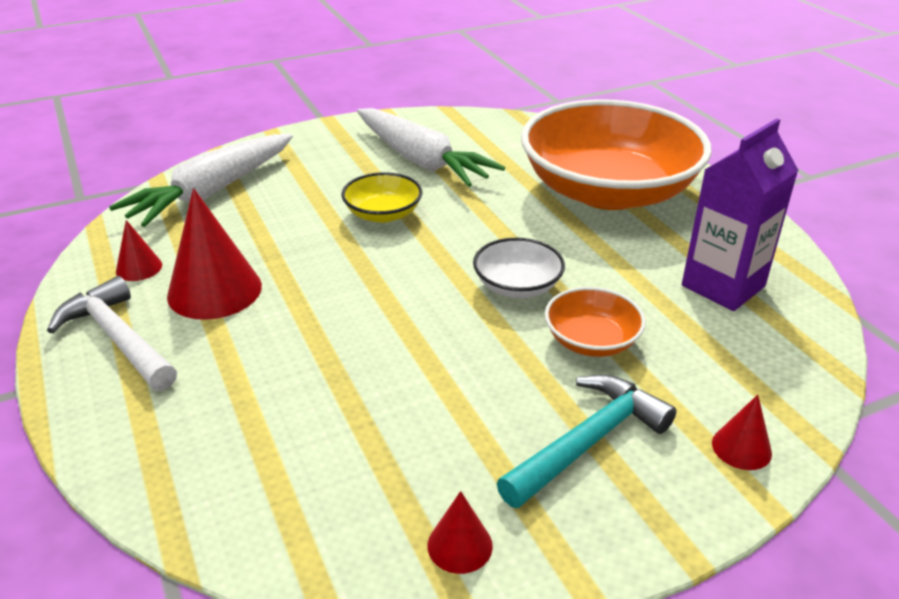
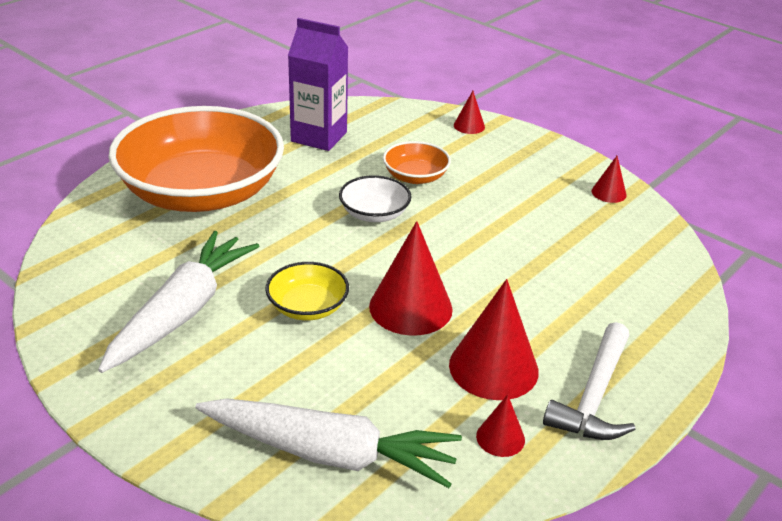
camera: 115 degrees left, 0 degrees up
turquoise hammer [496,375,677,508] -> none
none -> red cone [369,221,453,336]

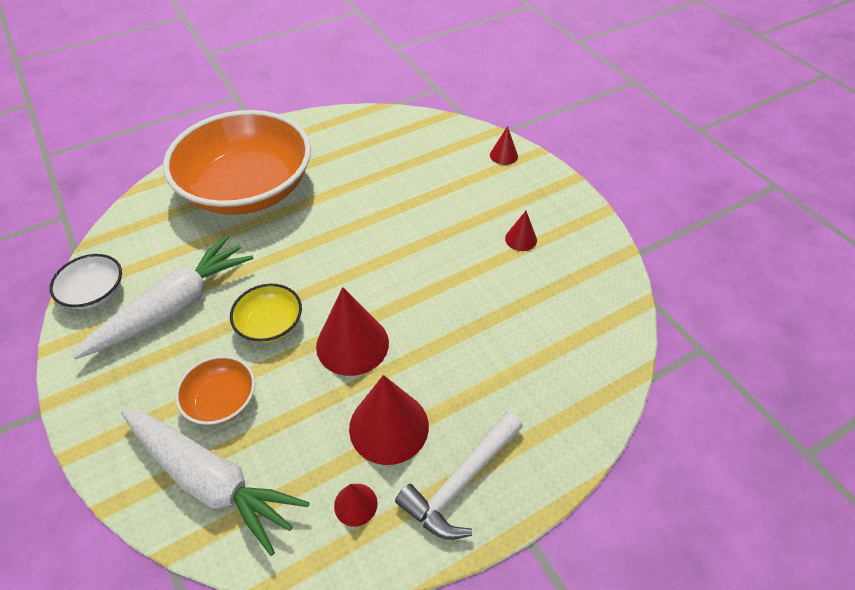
camera: 20 degrees right, 15 degrees up
purple carton [288,18,348,151] -> none
white bowl [339,175,411,222] -> white bowl moved to [50,254,122,309]
orange bowl [383,141,451,184] -> orange bowl moved to [175,355,255,425]
red cone [591,156,627,203] -> red cone moved to [505,211,537,251]

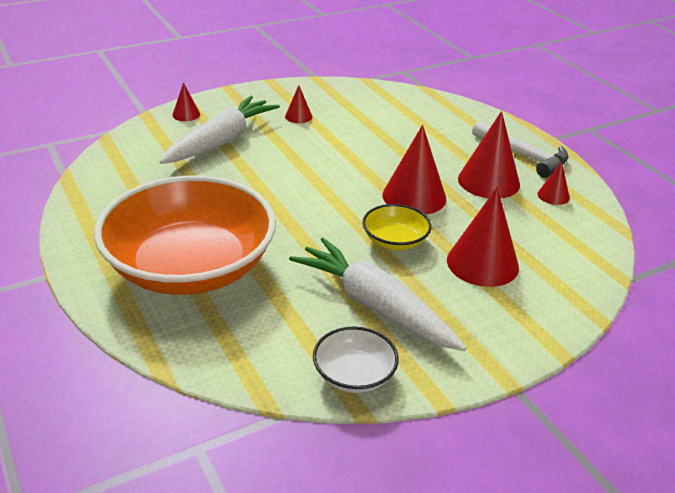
camera: 90 degrees left, 15 degrees down
white carrot [121,410,310,556] -> white carrot moved to [159,96,280,164]
orange bowl [175,355,255,425] -> red cone [447,187,519,287]

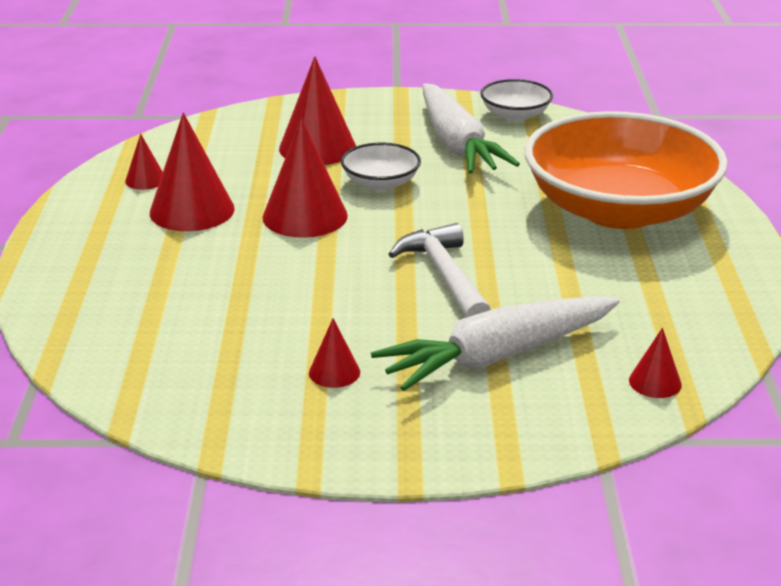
camera: 150 degrees left, 5 degrees down
red cone [172,82,200,121] -> red cone moved to [629,328,682,398]
yellow bowl [362,204,432,250] -> white bowl [341,143,421,190]
white hammer [472,121,569,178] -> white hammer moved to [389,223,491,318]

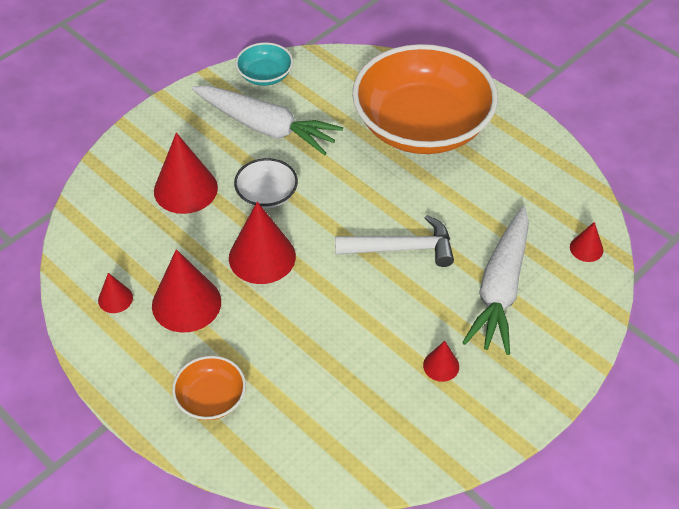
camera: 45 degrees left, 20 degrees up
white hammer [389,223,491,318] -> white hammer turned 150 degrees clockwise [335,215,454,267]
white bowl [480,79,553,121] -> turquoise bowl [235,42,293,86]
none -> orange bowl [172,356,246,420]

